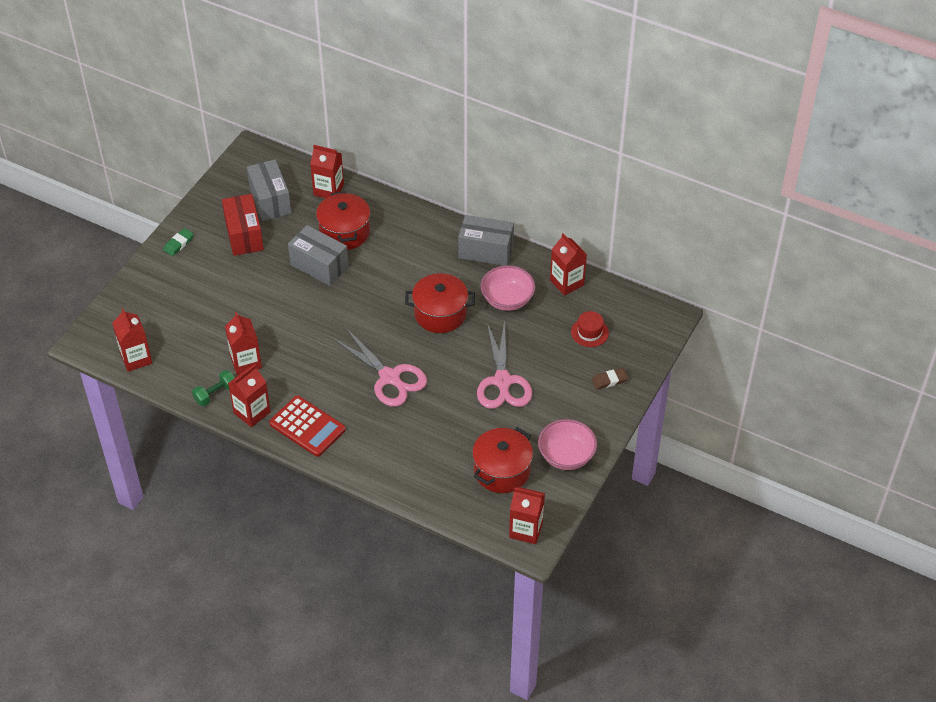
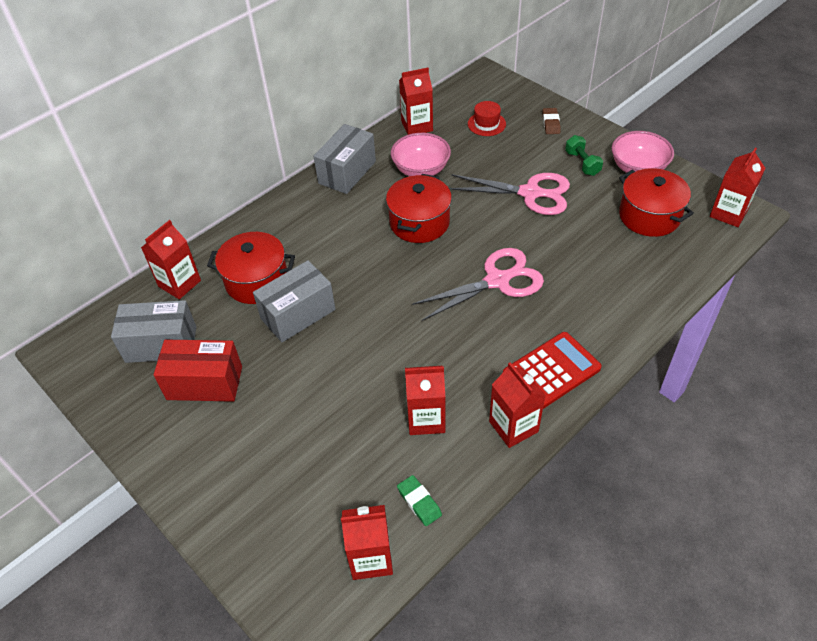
camera: 70 degrees left, 0 degrees up
green eraser [163,228,194,256] -> green eraser moved to [397,475,442,526]
green dumbbell [192,370,235,406] -> green dumbbell moved to [565,135,603,176]

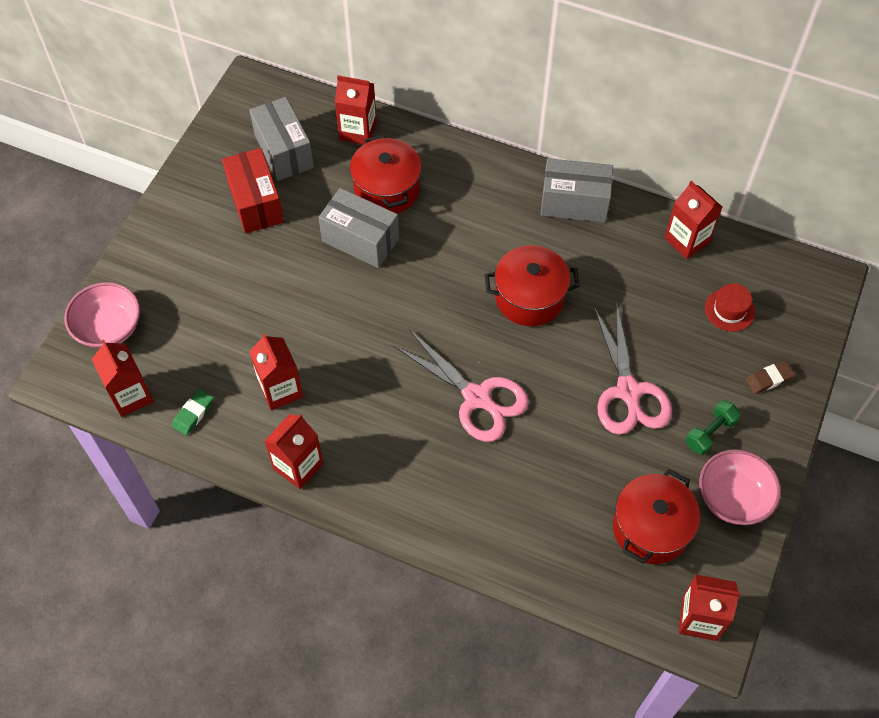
camera: 65 degrees right, 10 degrees up
pink bowl [391,133,451,176] -> pink bowl moved to [64,282,140,349]
red calculator [503,332,602,409] -> none

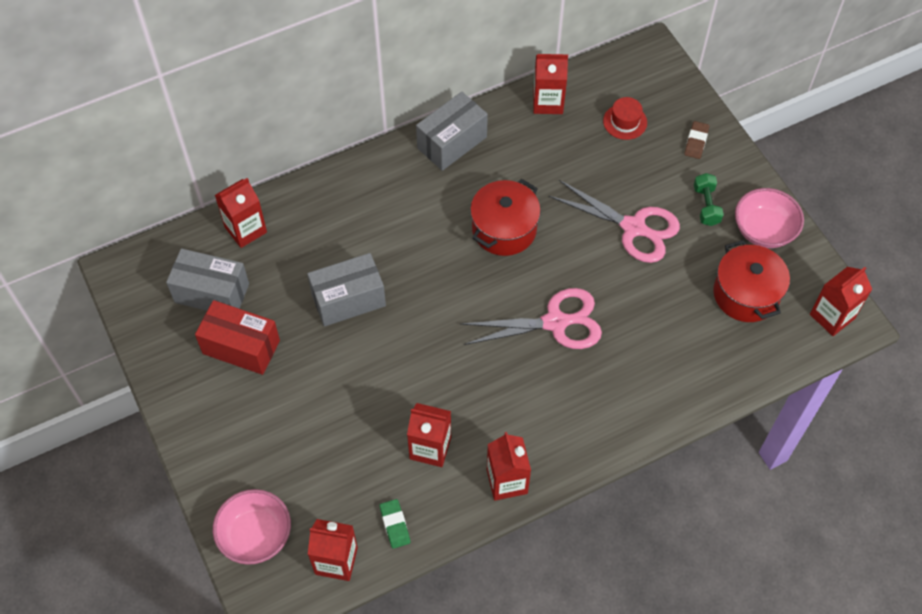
camera: 50 degrees left, 0 degrees up
red pot [350,135,421,214] -> none

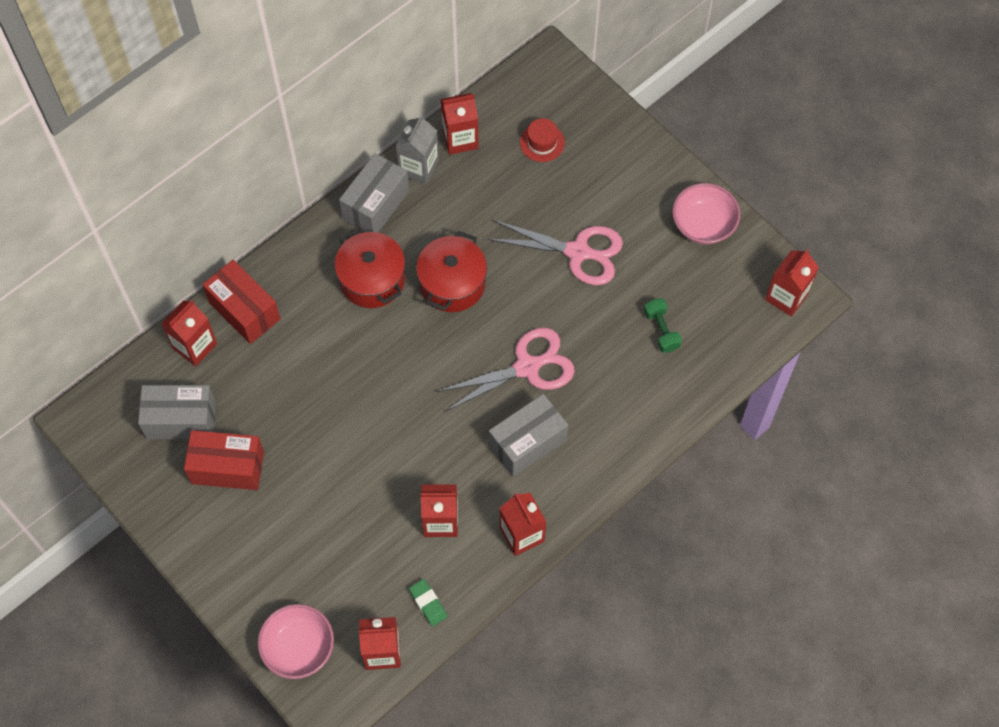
camera: 15 degrees left, 5 degrees up
grey box [307,253,386,326] -> grey box moved to [489,394,568,477]
brown eraser [684,121,709,159] -> none
green dumbbell [694,173,724,226] -> green dumbbell moved to [644,298,682,353]
red pot [713,240,790,322] -> red pot moved to [334,229,405,308]
none -> red box [202,260,281,344]
none -> grey carton [396,114,439,185]

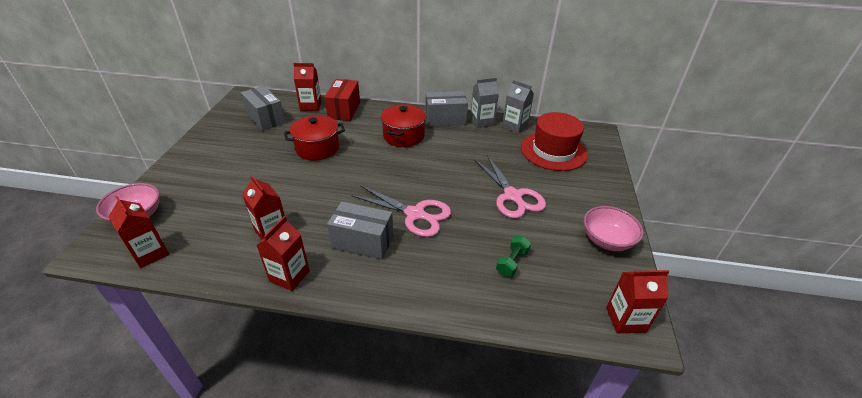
camera: 50 degrees right, 25 degrees down
red box [184,430,264,490] -> none
green eraser [409,579,447,626] -> none
red pot [416,231,487,312] -> red pot moved to [284,115,345,160]
red carton [441,93,479,155] -> grey carton [502,80,534,134]
red hat [520,118,565,162] -> red hat [521,112,588,171], size x2.15

